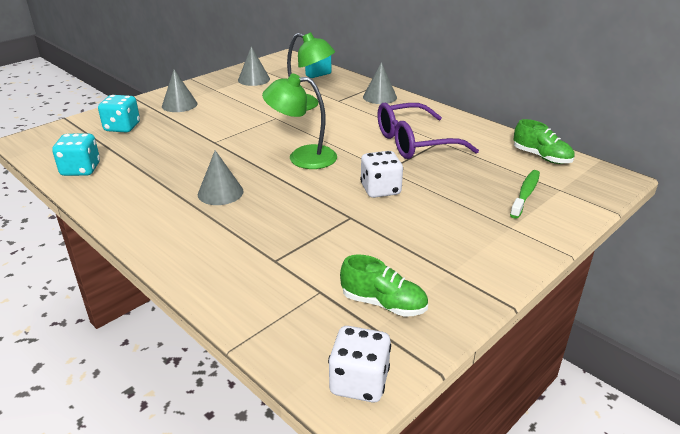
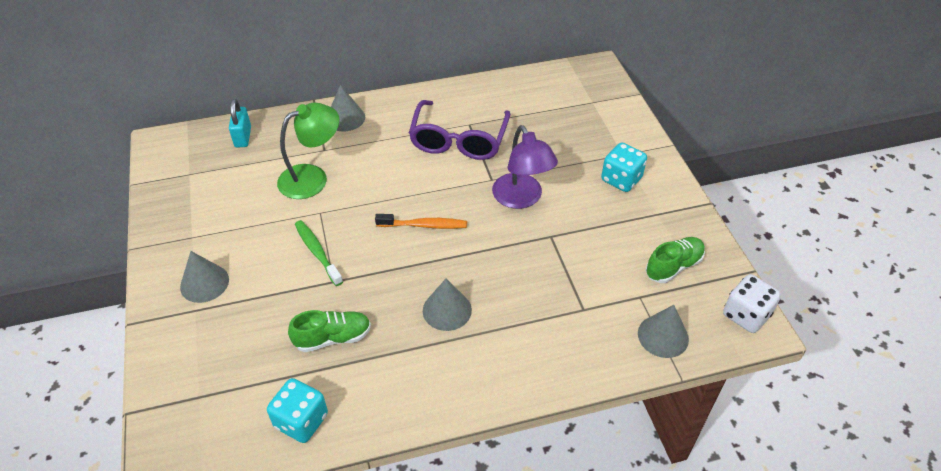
camera: 60 degrees left, 15 degrees up
turquoise dice [98,95,140,132] -> turquoise dice moved to [601,142,647,192]
grey cone [238,46,270,86] -> grey cone moved to [638,305,689,358]
green lamp [262,73,337,169] -> orange toothbrush [375,214,467,229]
white dice [360,151,403,198] -> purple lamp [492,125,558,209]
green toothbrush [510,170,540,219] -> green toothbrush moved to [295,220,343,286]
green shoe [514,119,575,164] -> green shoe moved to [288,310,371,352]

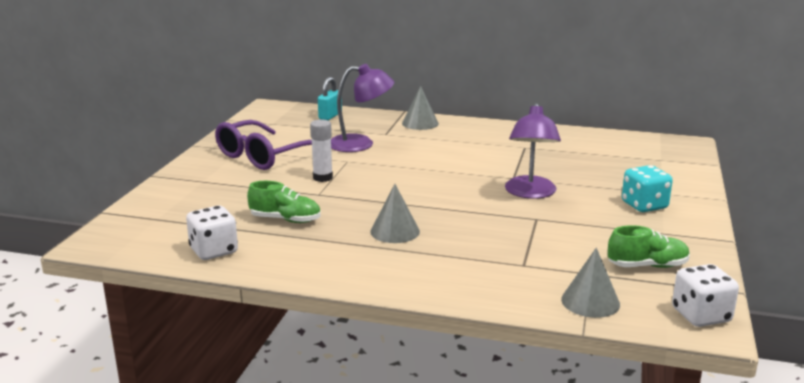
camera: 30 degrees right, 25 degrees down
grey cone [180,251,229,303] -> none
turquoise dice [267,378,328,443] -> white dice [186,206,238,260]
green lamp [277,103,339,199] -> purple lamp [331,64,394,152]
green toothbrush [295,220,343,286] -> white glue stick [310,119,333,182]
orange toothbrush [375,214,467,229] -> none
purple glasses [409,100,510,160] -> purple glasses moved to [215,120,312,170]

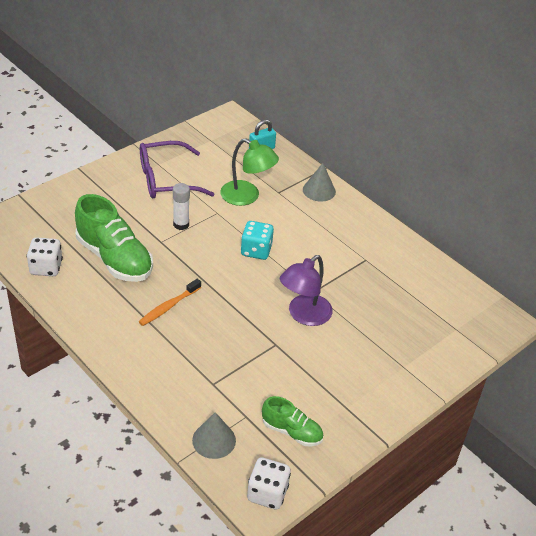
camera: 30 degrees right, 20 degrees up
green shoe [247,181,321,223] -> green shoe [75,194,153,282], size x1.83
purple lamp [331,64,394,152] -> green lamp [220,138,279,206]
grey cone [370,184,420,243] -> orange toothbrush [139,279,201,326]
turquoise dice [622,165,673,212] -> turquoise dice moved to [241,221,274,260]

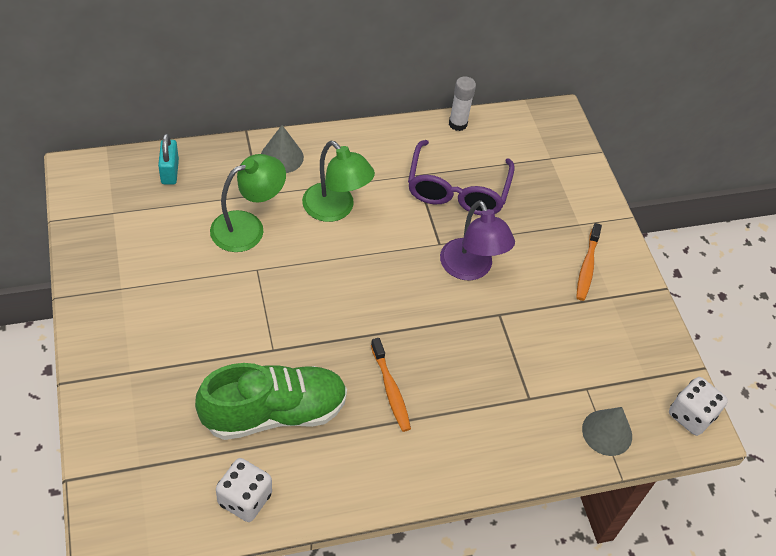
camera: 65 degrees left, 10 degrees up
purple glasses [140,141,214,198] -> purple glasses moved to [408,140,515,215]
white glue stick [173,183,190,230] -> white glue stick moved to [449,76,476,131]
turquoise dice [241,221,274,260] -> none
green shoe [262,396,323,446] -> none
none -> green lamp [302,140,375,222]
none -> orange toothbrush [576,223,602,301]

